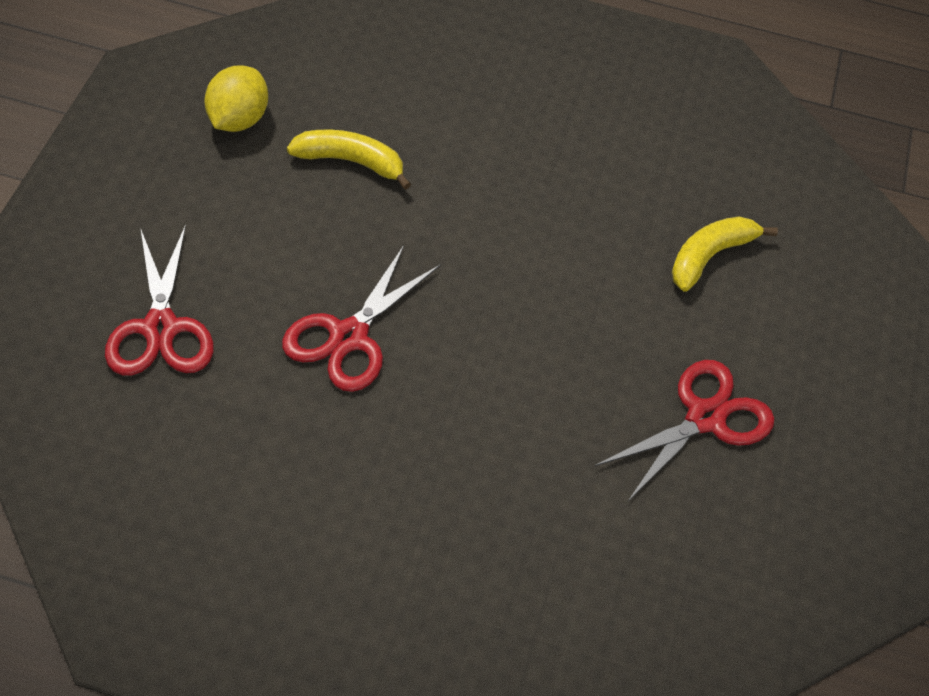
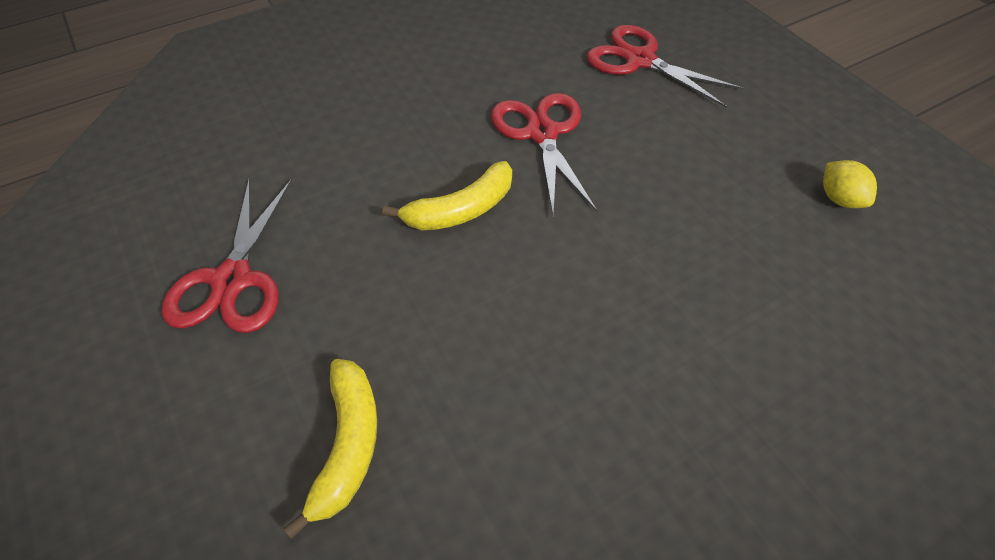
camera: 140 degrees right, 0 degrees up
yellow lemon [204,65,268,132] -> yellow lemon [823,160,877,208], size x0.66
yellow banana [287,129,411,190] -> yellow banana moved to [383,161,512,231]

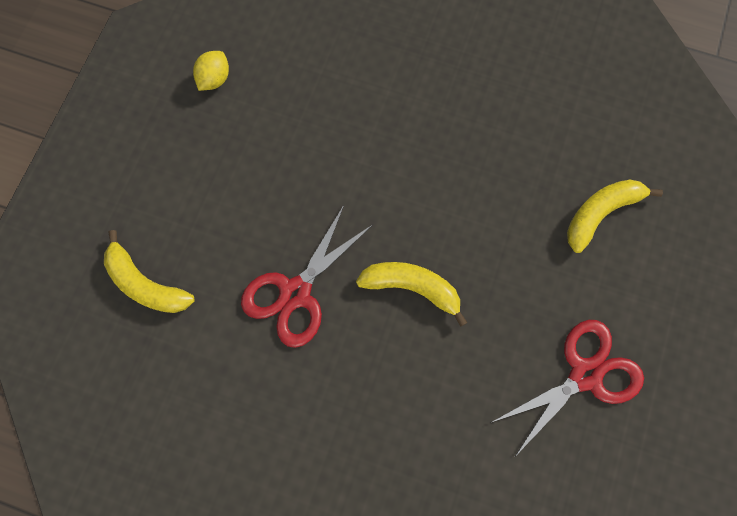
camera: 130 degrees left, 20 degrees up
red scissors [586,25,743,108] -> yellow banana [104,230,195,313]

